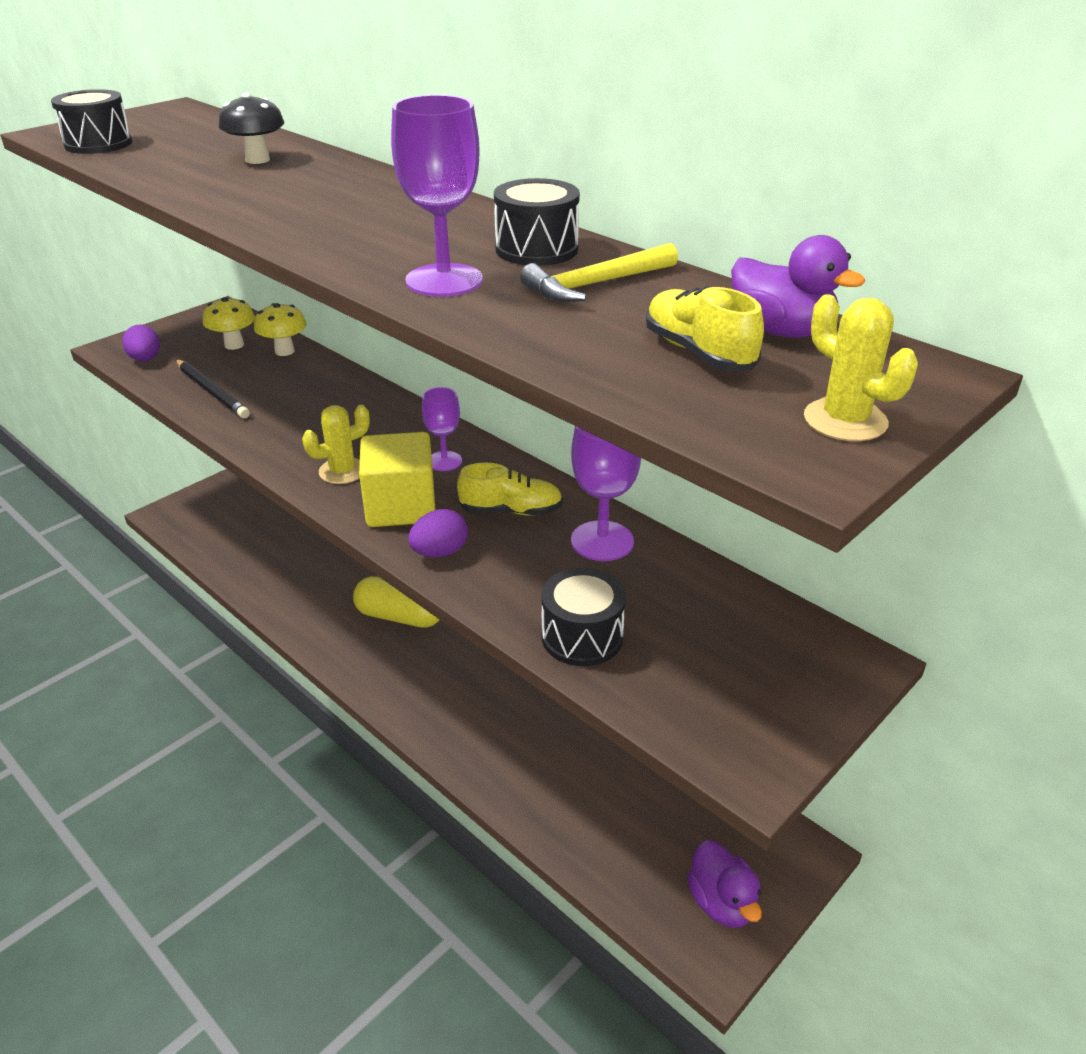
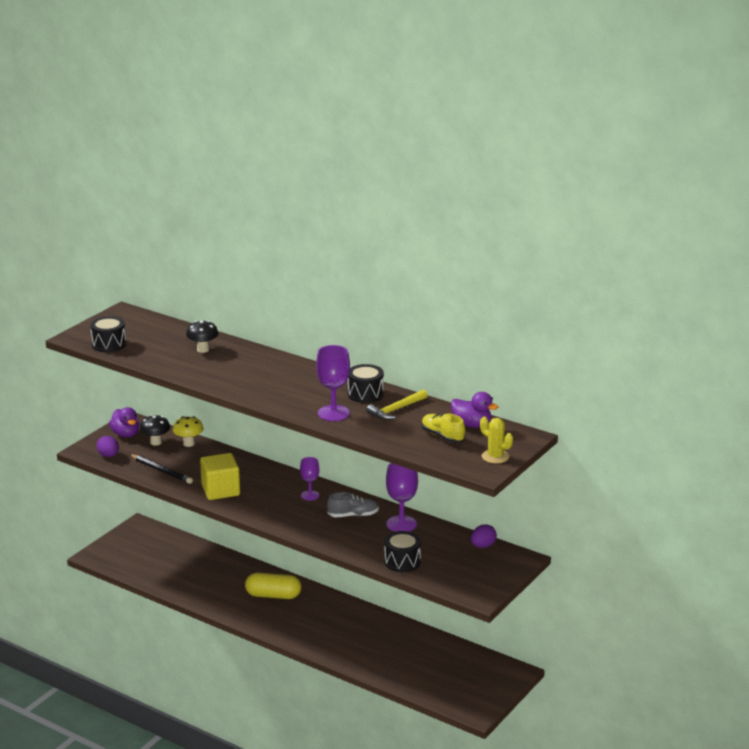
camera: 10 degrees left, 10 degrees down
yellow mushroom [203,297,255,350] -> black mushroom [140,415,170,446]
yellow cactus [302,405,370,484] -> none
yellow cube [359,432,435,527] -> yellow cube moved to [200,453,240,500]
purple egg [408,509,468,558] -> purple egg moved to [470,524,497,548]
yellow shoe [457,463,563,516] -> grey shoe [327,492,379,518]
purple duck [687,840,762,928] -> purple duck moved to [109,407,140,437]

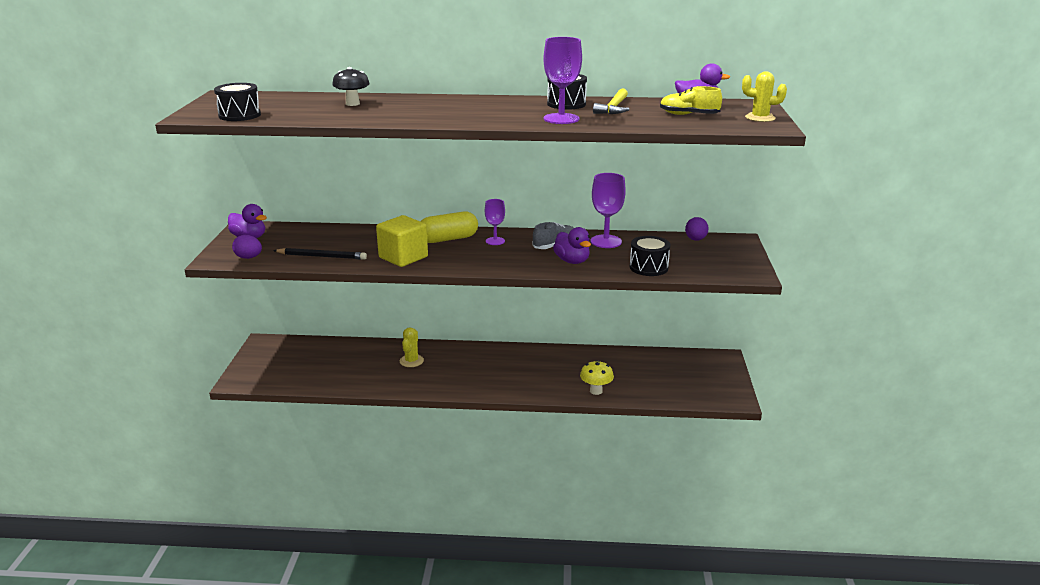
camera: 30 degrees left, 0 degrees up
black mushroom [140,415,170,446] -> none
yellow mushroom [173,416,203,447] -> yellow mushroom moved to [580,360,614,395]
yellow capsule [245,572,301,599] -> yellow capsule moved to [420,211,478,243]
none -> yellow cactus [400,327,424,367]
none -> purple duck [553,227,591,264]

